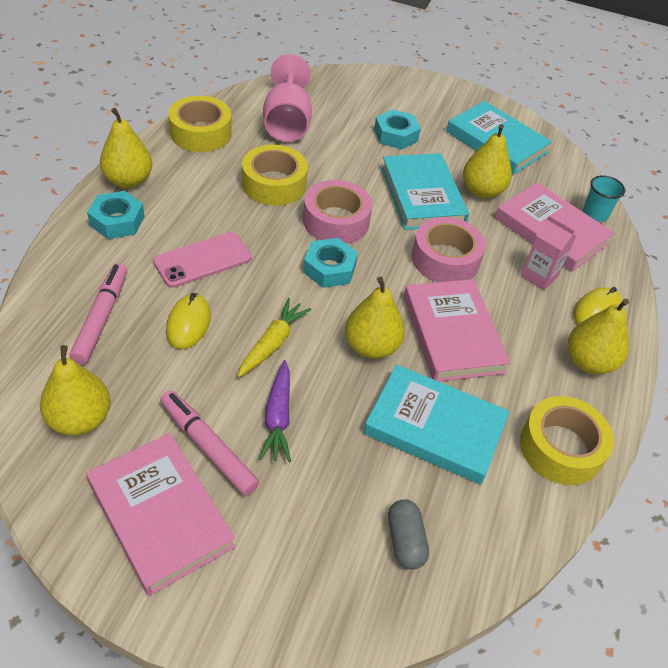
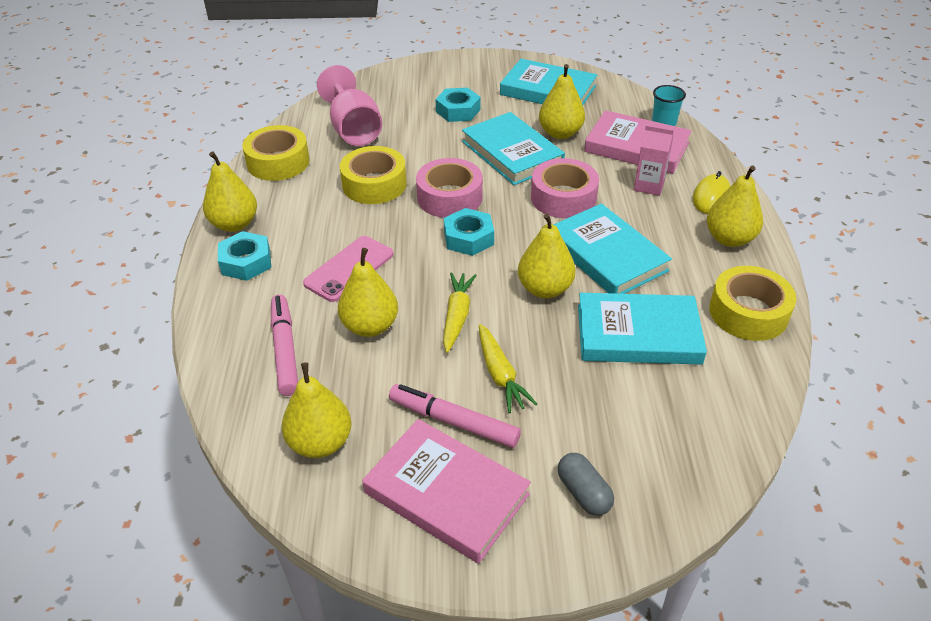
camera: 15 degrees left, 5 degrees down
yellow mouse [166,293,211,349] -> yellow pear [338,248,398,337]
purple carrot [259,360,291,462] -> yellow carrot [479,324,537,413]
grey capsule [388,499,429,570] -> grey capsule moved to [557,453,614,516]
pink book [404,279,510,382] -> turquoise book [553,203,672,294]

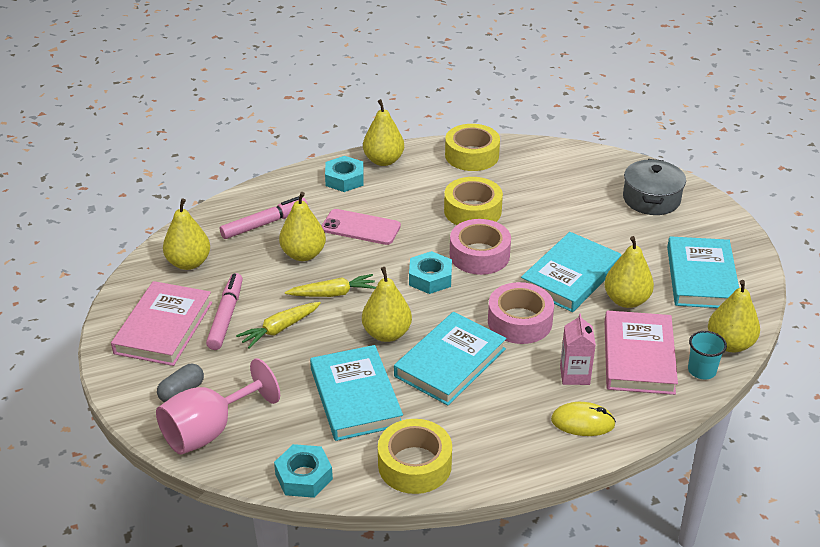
camera: 70 degrees right, 5 degrees down
pink goblet [317,65,382,146] -> pink goblet moved to [156,358,280,455]
turquoise nut [435,88,481,122] -> turquoise nut moved to [274,444,333,498]
yellow pear [707,166,763,247] -> yellow pear moved to [708,280,760,352]
none -> grey pot [623,159,686,215]

